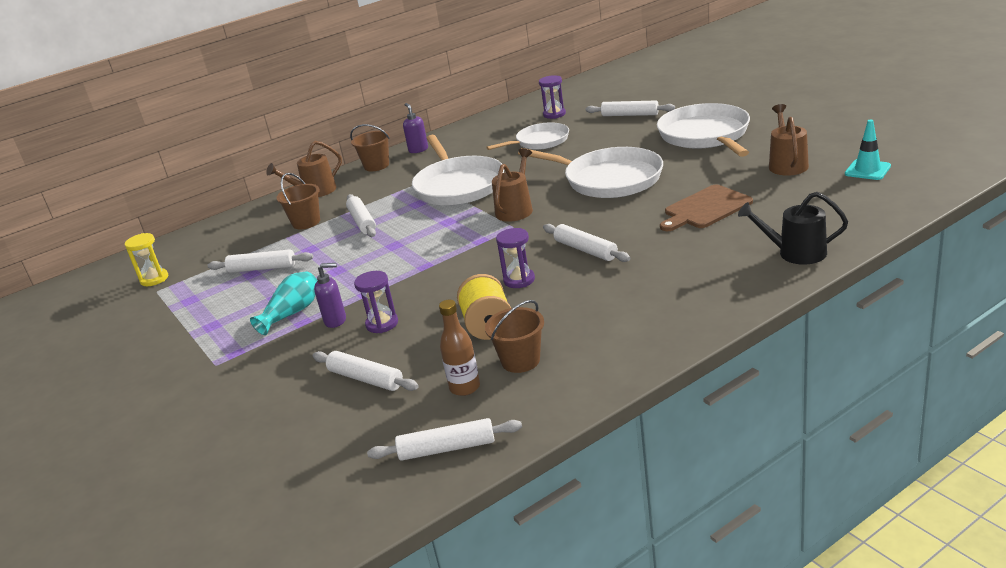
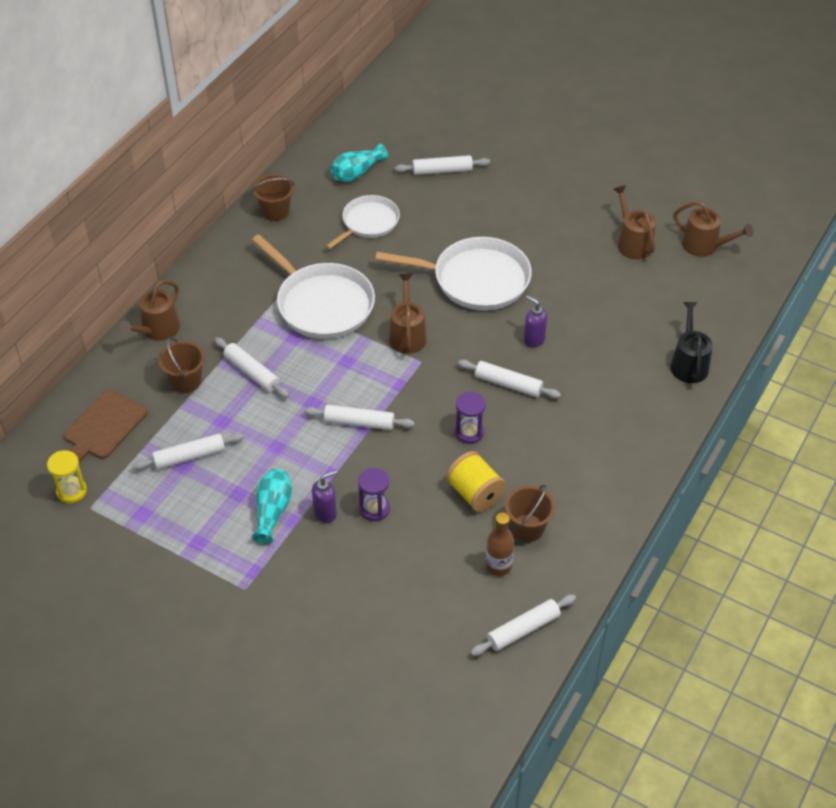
camera: 30 degrees left, 20 degrees up
white rolling pin [313,351,419,391] -> white rolling pin moved to [304,405,415,430]
brown bucket [350,124,390,171] -> brown bucket moved to [252,174,295,221]
purple soap dispenser [403,103,428,153] -> purple soap dispenser moved to [524,295,547,348]
purple hourglass [539,75,566,119] -> turquoise vase [330,144,388,182]
white pan [657,103,750,157] -> none
brown cutting board [660,184,753,231] -> brown cutting board moved to [64,390,147,463]
black watering can [738,192,848,265] -> black watering can turned 105 degrees clockwise [670,302,713,383]
turquoise traffic cone [845,120,891,180] -> brown watering can [673,201,753,257]

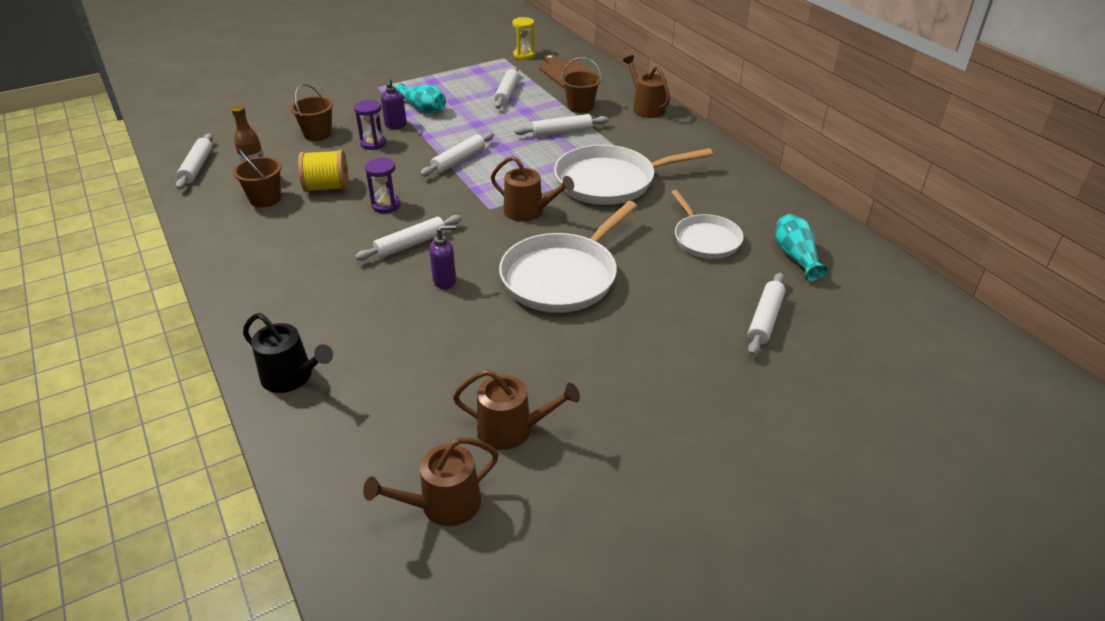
camera: 120 degrees right, 10 degrees down
brown bucket [252,174,295,221] -> brown bucket moved to [290,84,333,141]

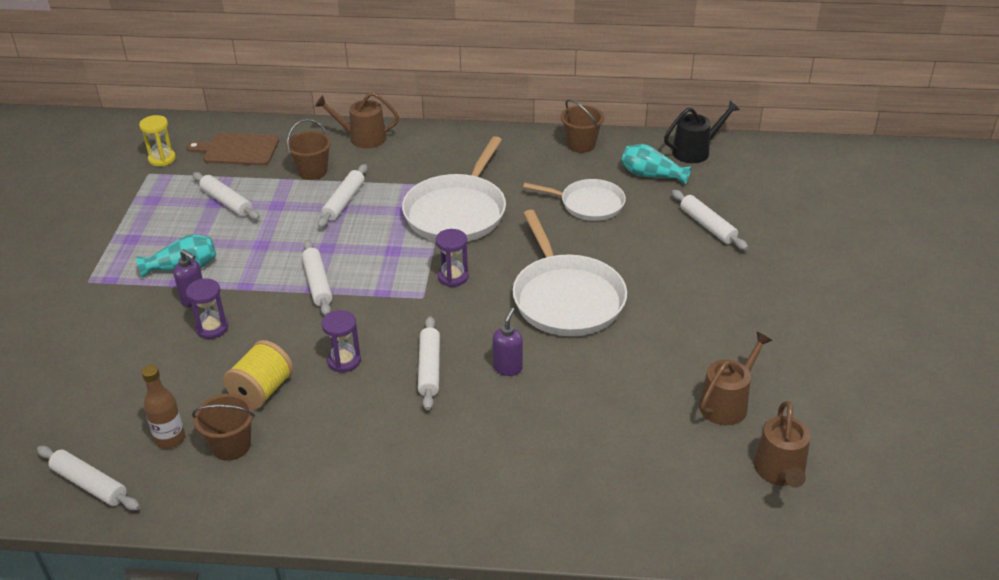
camera: 55 degrees left, 0 degrees up
black watering can [243,313,333,393] -> black watering can moved to [664,101,740,163]
brown bucket [290,84,333,141] -> brown bucket moved to [561,99,604,153]
brown watering can [491,156,574,222] -> purple hourglass [436,229,469,287]

